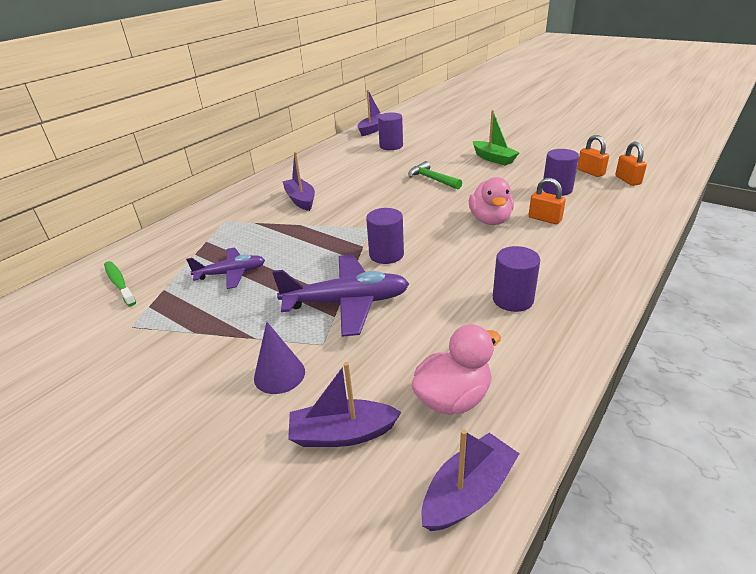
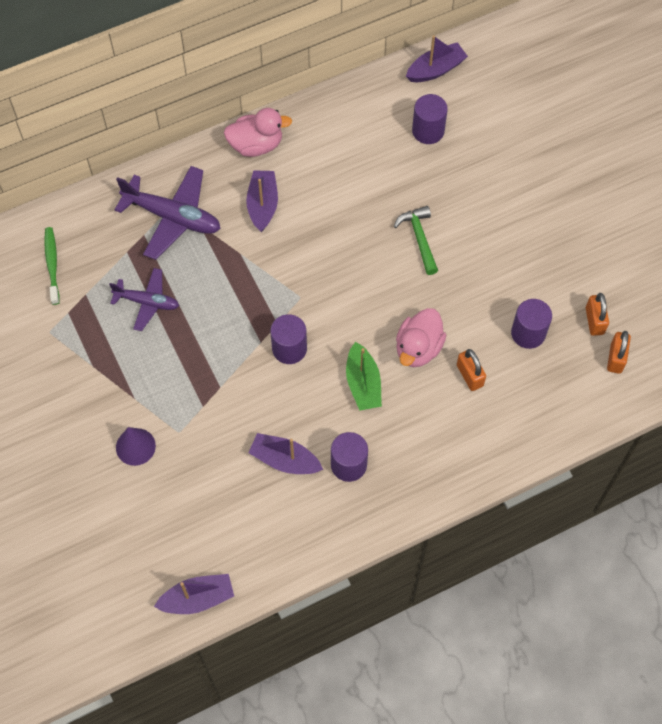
camera: 25 degrees right, 30 degrees up
purple plane [272,254,409,337] -> purple plane moved to [114,166,221,260]
purple boat [288,362,401,447] -> purple boat moved to [248,433,323,474]
pink duck [411,324,501,415] -> pink duck moved to [224,108,292,157]
green boat [473,110,520,166] -> green boat moved to [346,342,382,411]

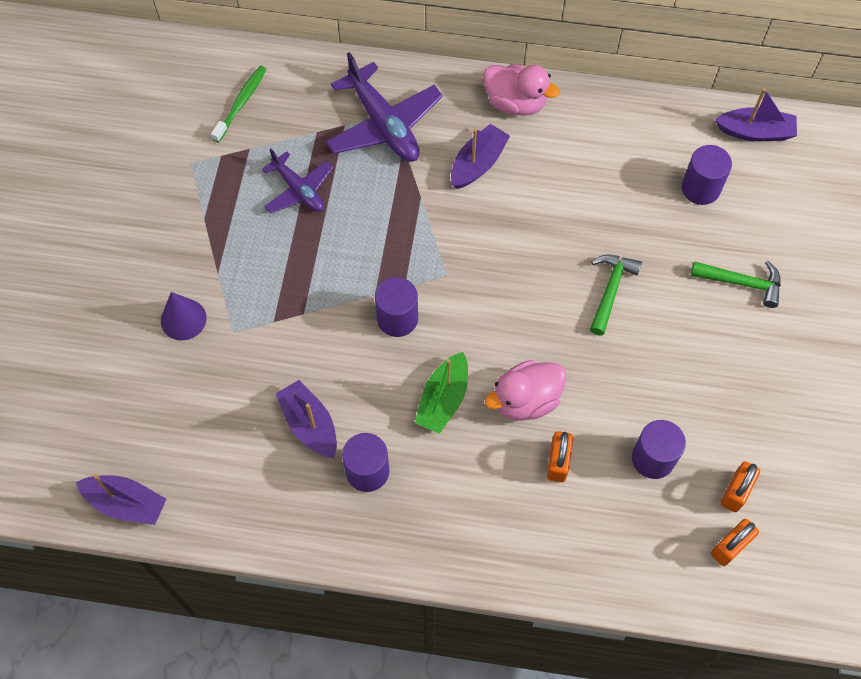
camera: 35 degrees right, 0 degrees up
none -> green hammer [691,261,781,308]

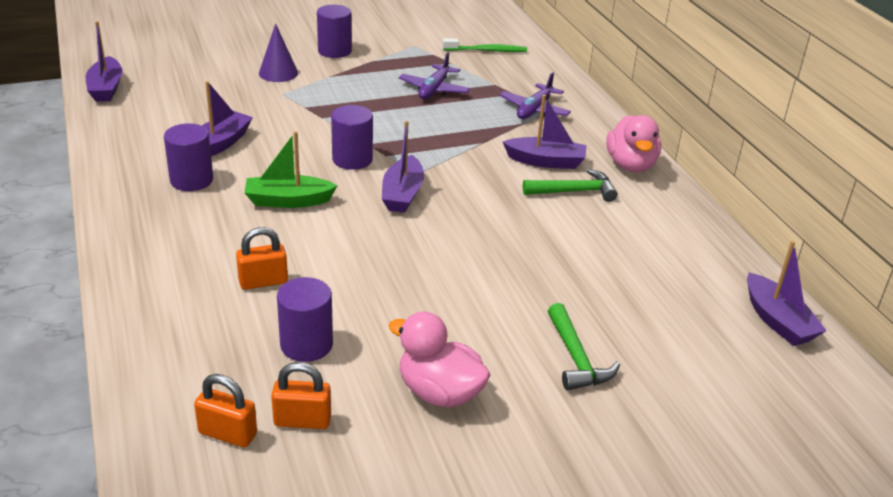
camera: 60 degrees right, 30 degrees down
purple plane [325,52,443,162] -> purple plane [499,72,571,119], size x0.62
pink duck [485,360,566,421] -> pink duck moved to [389,312,491,408]
green hammer [590,255,642,335] -> green hammer moved to [523,169,618,202]
purple cylinder [682,145,732,205] -> purple cylinder moved to [317,5,352,58]
none -> purple boat [382,121,424,213]

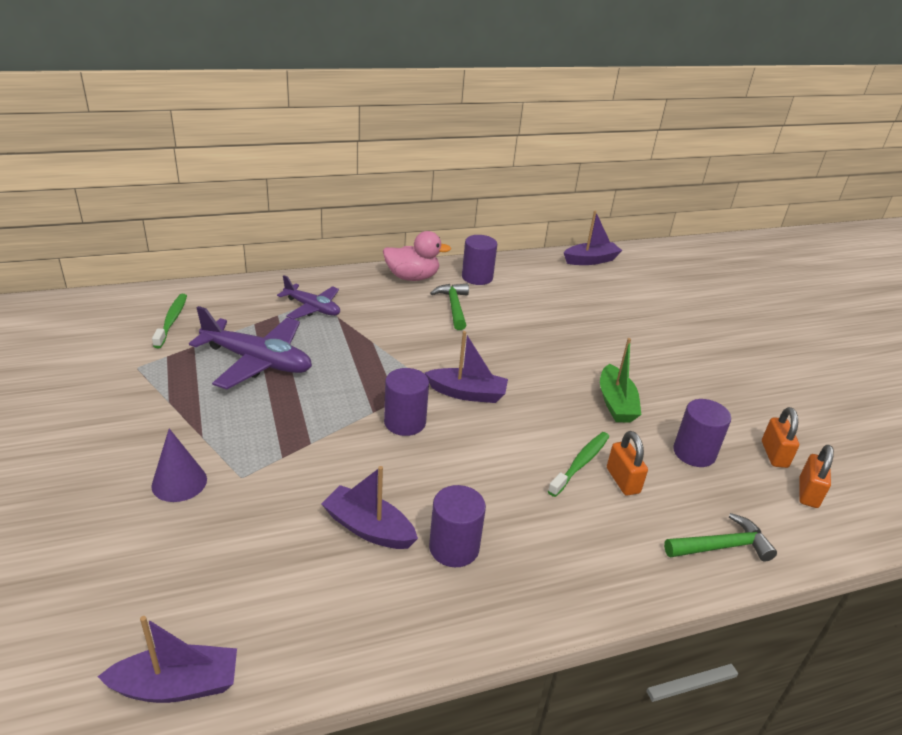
camera: 90 degrees left, 0 degrees up
green boat [244,131,338,208] -> green boat moved to [600,338,641,423]
purple cylinder [317,5,352,58] -> purple cylinder moved to [462,235,497,285]
pink duck [389,312,491,408] -> none
purple plane [399,52,470,99] -> purple plane [189,306,312,389], size x1.62
purple boat [503,95,586,169] -> none
green hammer [548,303,620,391] -> green hammer moved to [664,513,777,562]
none -> green toothbrush [548,432,609,497]

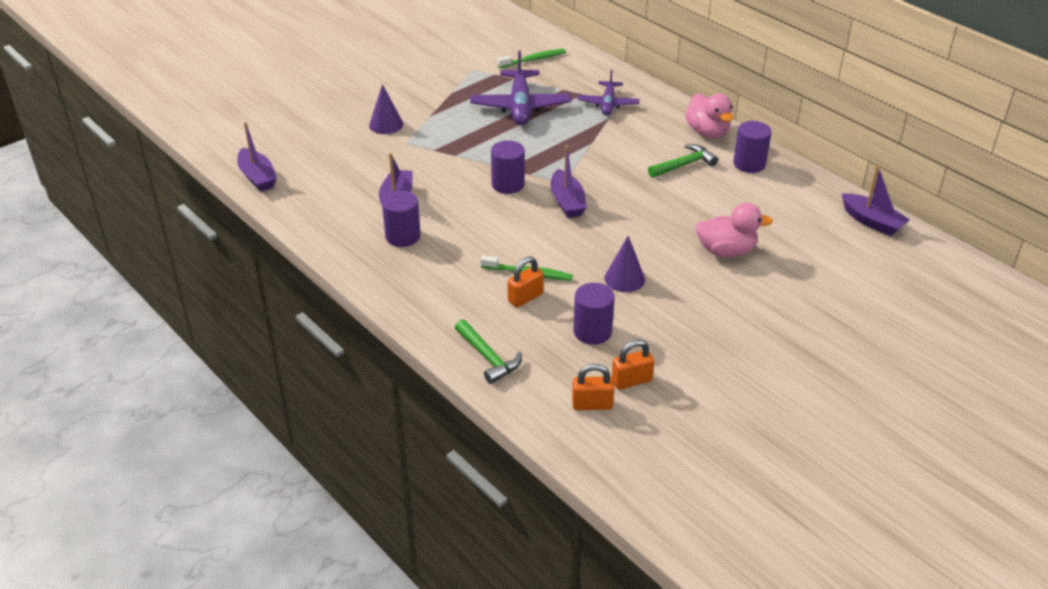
camera: 70 degrees right, 5 degrees up
green boat [600,338,641,423] -> purple cone [605,236,645,292]
none -> pink duck [696,203,773,257]

